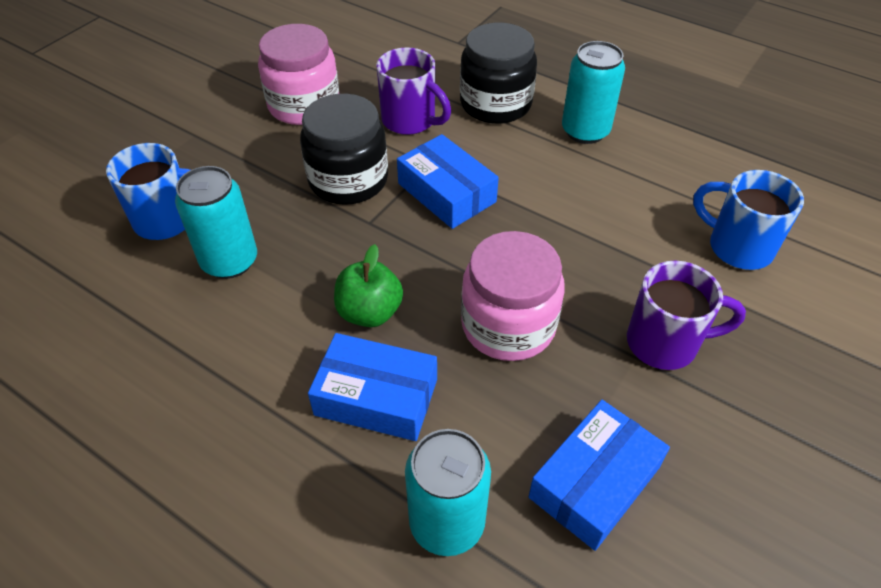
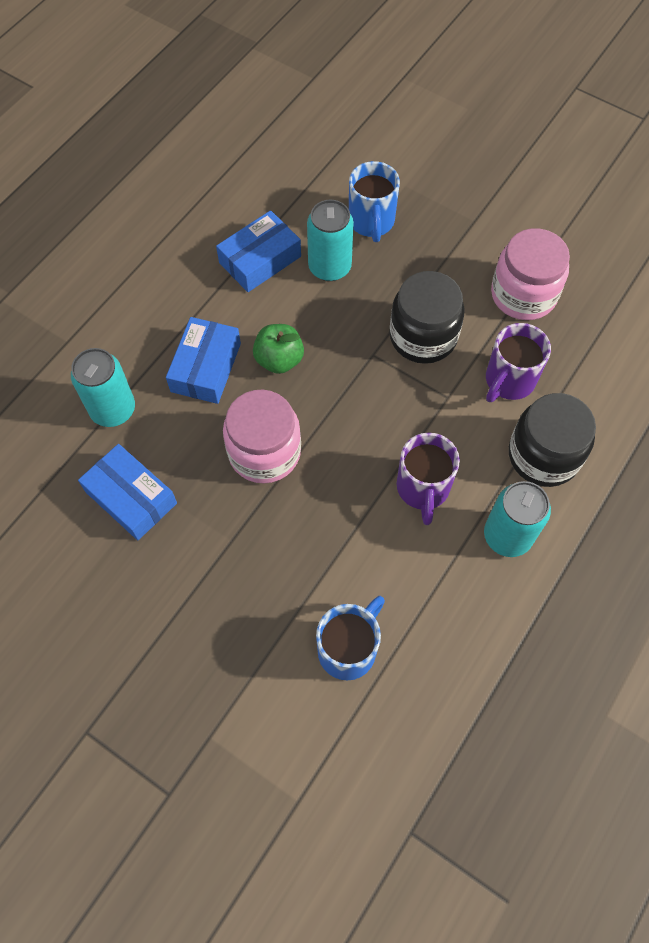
camera: 90 degrees right, 15 degrees up
blue box [397,134,499,229] -> blue box moved to [216,210,301,292]
purple mug [627,261,746,370] -> purple mug moved to [397,433,460,525]

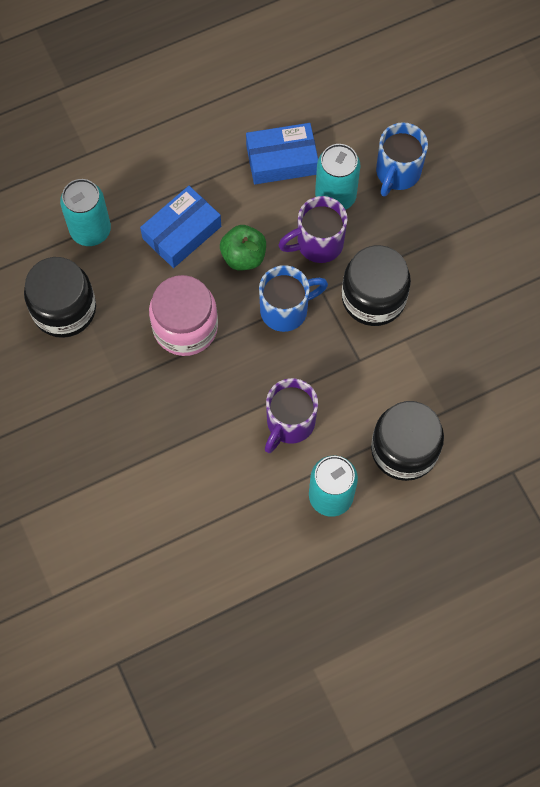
camera: 30 degrees right, 5 degrees up
blue box [78,444,177,540] -> black jar [24,257,96,338]
blue mug [316,596,385,681] -> blue mug moved to [259,265,328,332]
purple mug [486,323,551,402] -> purple mug moved to [278,196,347,263]
pink jar [491,228,570,320] -> none

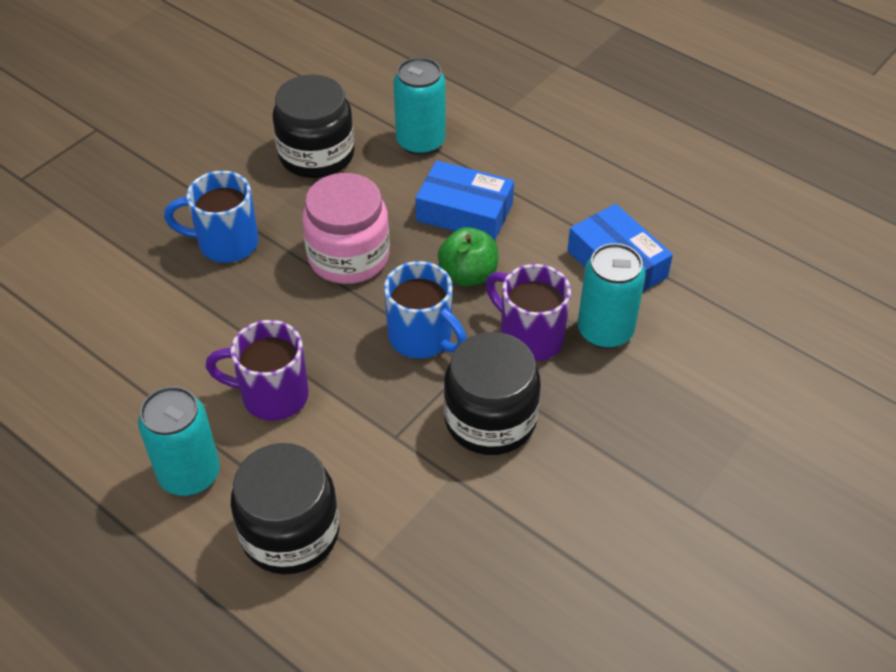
camera: 65 degrees right, 20 degrees down
blue mug [376,122,428,197] -> blue mug moved to [164,171,258,263]

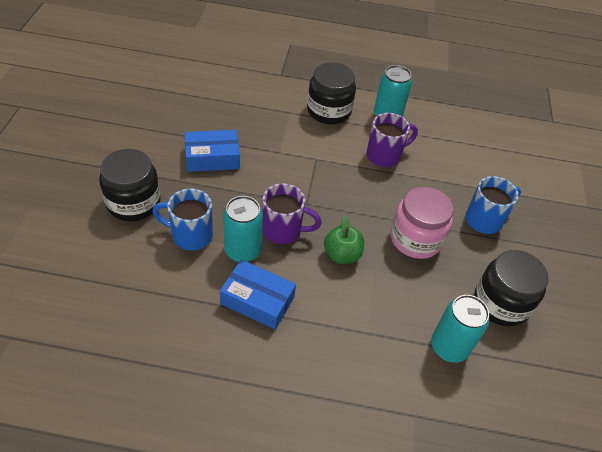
camera: 145 degrees right, 0 degrees up
blue mug [384,261,467,359] -> blue mug moved to [152,189,213,251]
blue box [415,161,514,241] -> blue box moved to [185,130,240,172]
black jar [444,332,541,455] -> black jar moved to [99,149,161,221]

